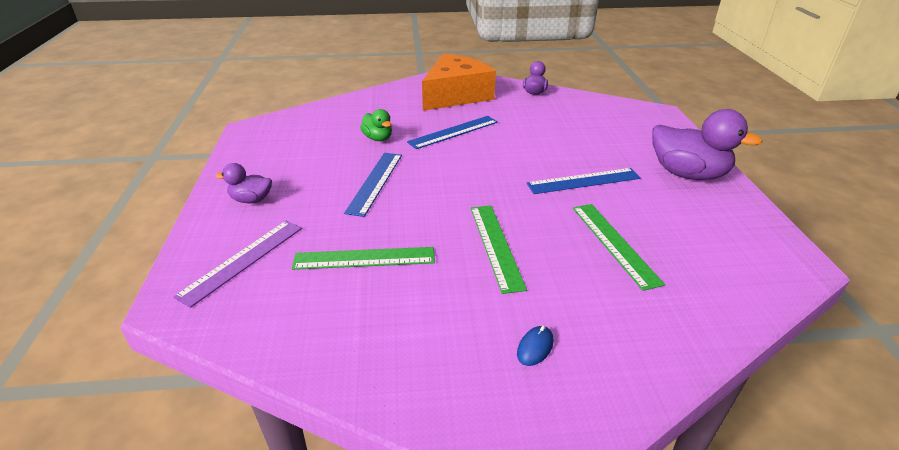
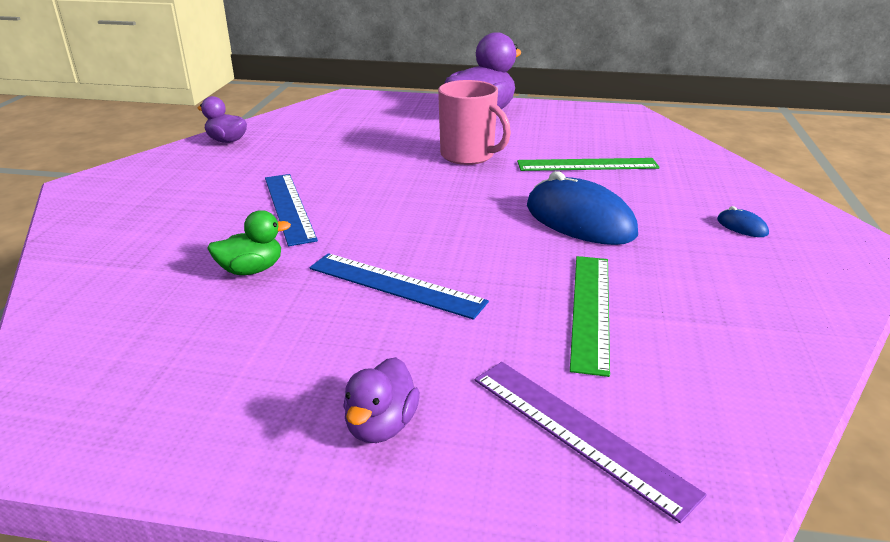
camera: 75 degrees left, 5 degrees down
orange cheese [422,53,496,111] -> none
green ruler [471,205,527,294] -> blue mouse [527,171,638,245]
blue ruler [527,168,641,194] -> pink mug [438,80,511,165]

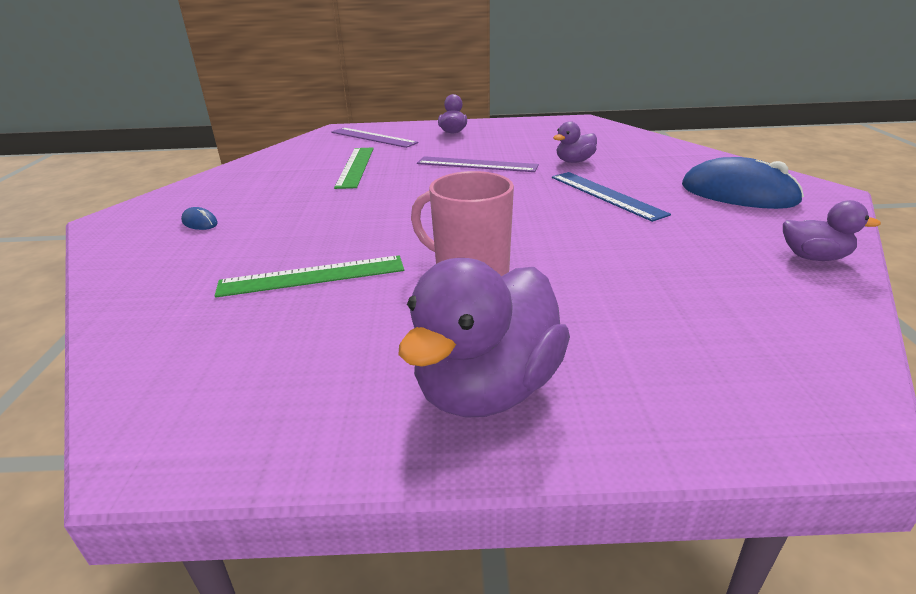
camera: 170 degrees right, 0 degrees up
green duck [207,210,291,275] -> purple duck [553,122,597,163]
blue ruler [309,253,489,320] -> purple ruler [417,156,539,172]
blue mouse [527,171,638,245] -> blue mouse moved to [682,157,804,209]

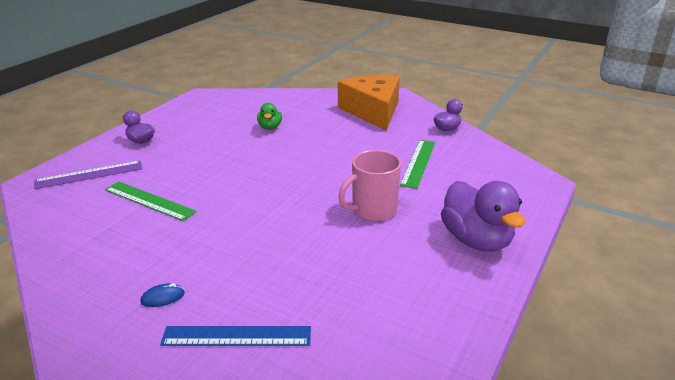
camera: 60 degrees left, 0 degrees up
green ruler [214,255,404,297] -> green ruler moved to [400,140,435,189]
purple ruler [417,156,539,172] -> none
blue ruler [552,172,671,222] -> blue ruler moved to [160,326,311,346]
purple duck [553,122,597,163] -> green duck [257,103,282,130]
blue mouse [682,157,804,209] -> orange cheese [338,75,400,131]

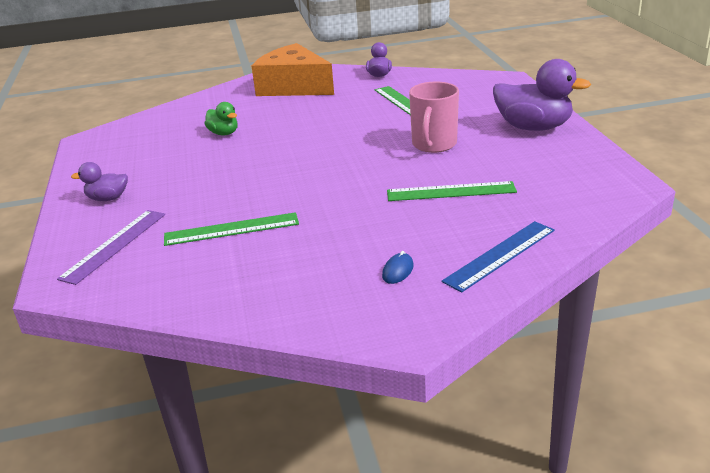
camera: 40 degrees left, 0 degrees up
none -> green ruler [387,181,517,201]

